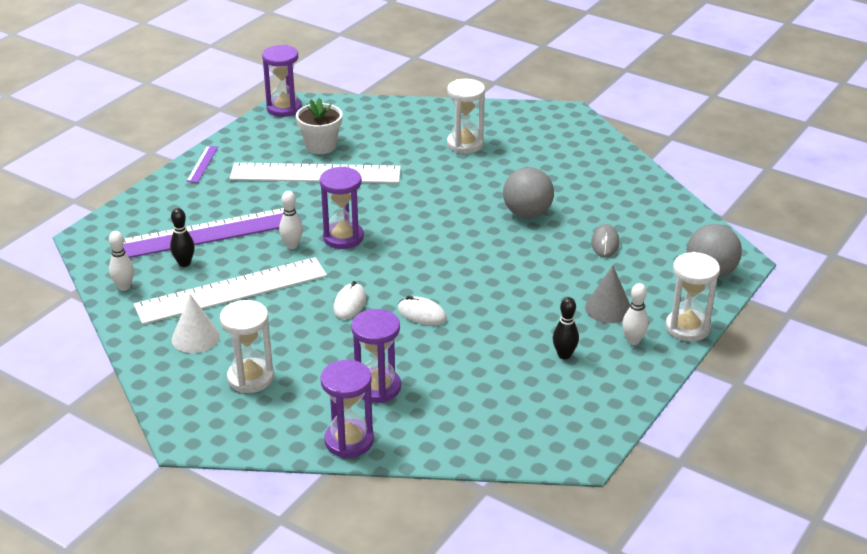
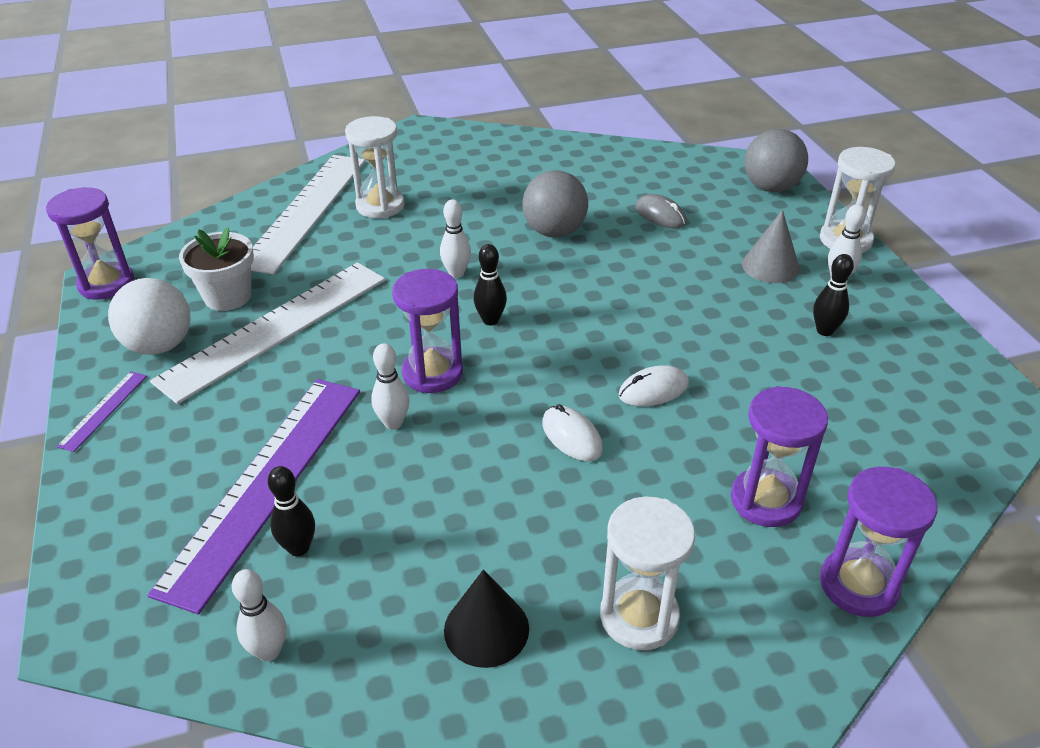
camera: 50 degrees left, 5 degrees up
white ruler [134,257,327,324] -> white ruler moved to [251,155,366,275]
white cone [172,294,220,353] -> black cone [444,570,529,668]
purple ruler [186,146,218,183] -> purple ruler turned 60 degrees clockwise [57,371,147,452]
none -> white ball [108,278,190,355]
none -> white bowling pin [440,199,471,278]
none -> black bowling pin [474,244,507,325]

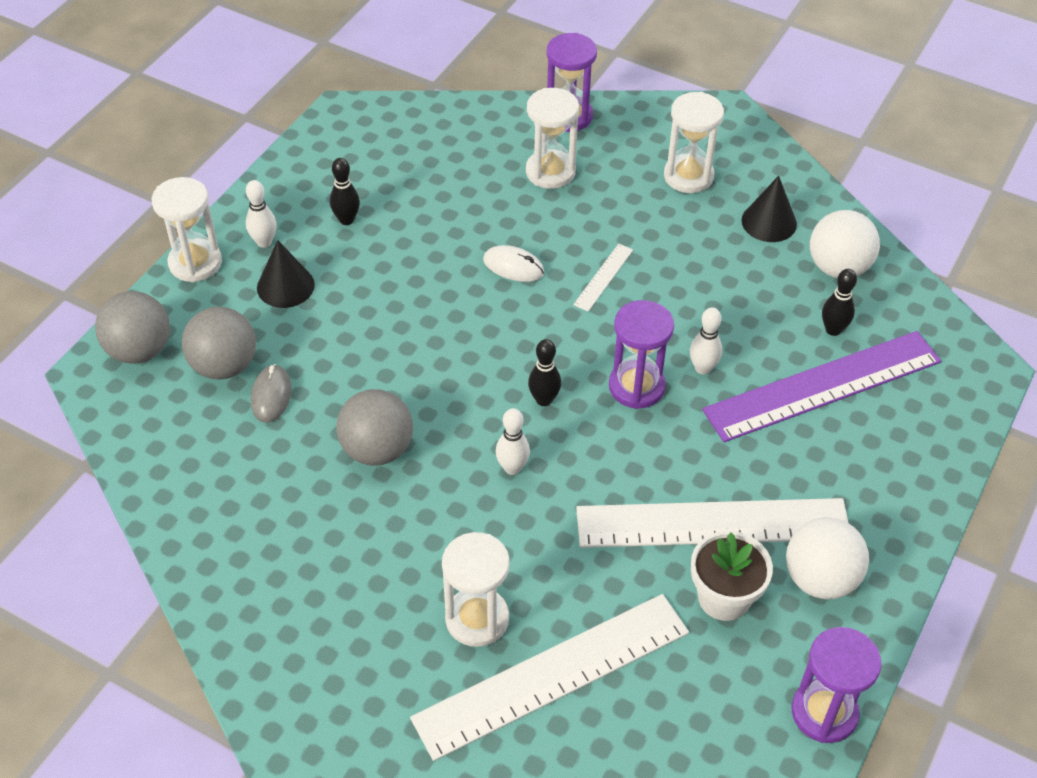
camera: 135 degrees left, 10 degrees up
purple ruler [57,371,147,452] -> none
white bowling pin [232,569,286,661] -> none
white mouse [542,404,603,461] -> white ruler [573,244,633,311]
purple hourglass [731,386,828,527] -> white hourglass [526,88,579,189]
grey cone [742,210,800,283] -> black cone [257,240,315,308]
none -> grey ball [182,307,256,379]
none -> white ball [810,210,880,278]

